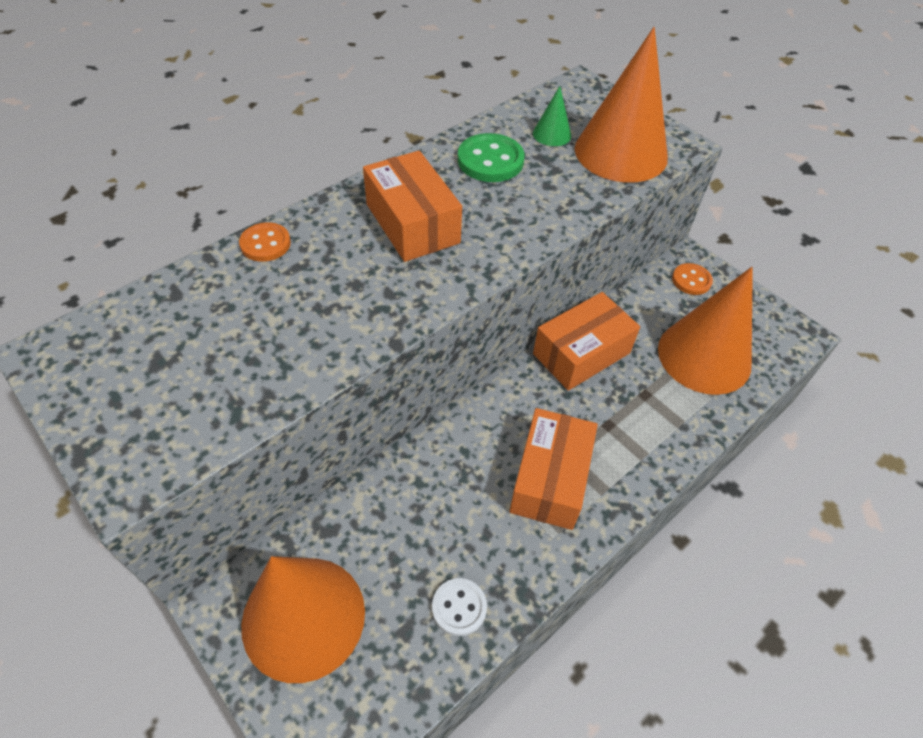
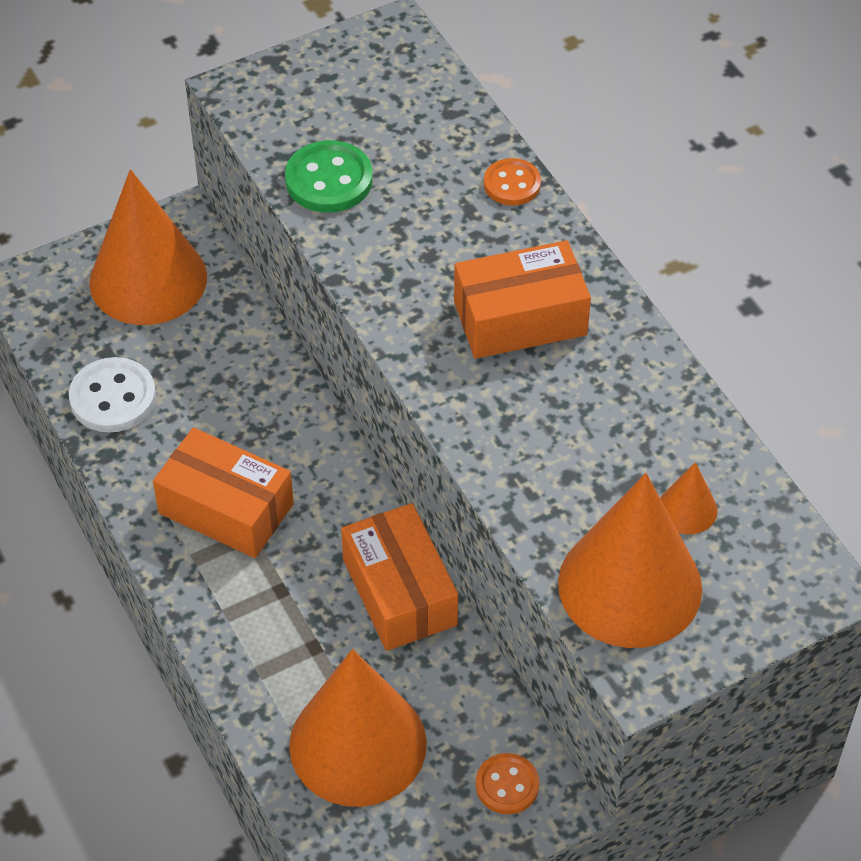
camera: 105 degrees right, 0 degrees up
white button [432,578,487,636] -> white button [69,357,156,433], size x1.53
green button [458,133,525,182] -> green button moved to [285,140,373,213]
green cone [533,86,571,146] -> orange cone [660,462,718,534]

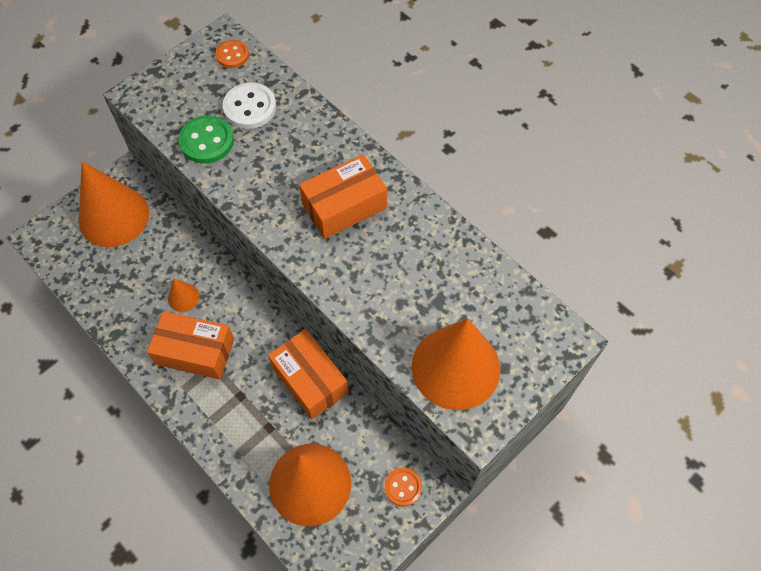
camera: 15 degrees left, 10 degrees up
white button [69,357,156,433] -> white button moved to [223,83,276,129]
orange button [484,158,541,205] -> orange button moved to [215,40,249,68]
orange cone [660,462,718,534] -> orange cone moved to [168,279,199,312]

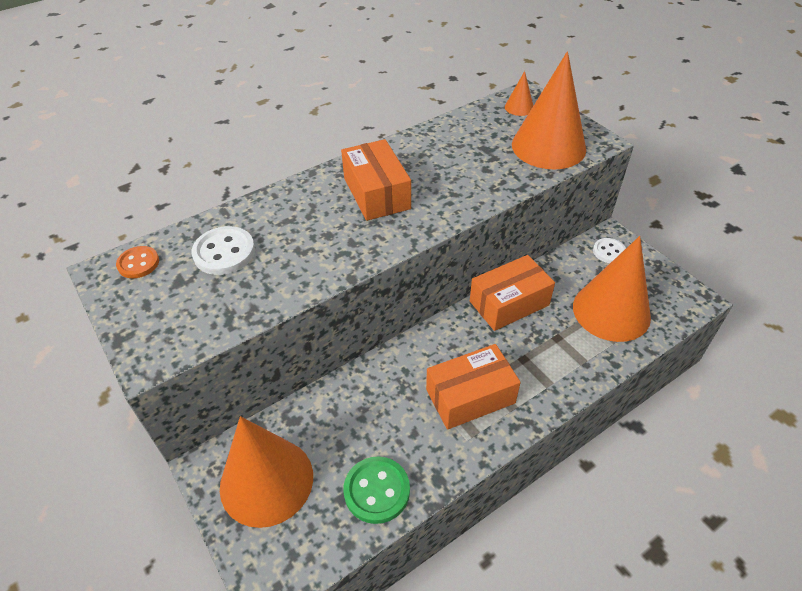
camera: 80 degrees left, 15 degrees down
orange box [147,311,234,379] -> orange box turned 45 degrees clockwise [426,344,521,430]
orange cone [168,279,199,312] -> orange cone moved to [505,71,533,116]
green button [178,115,234,164] -> green button moved to [343,456,410,524]
orange button [384,468,422,506] -> white button [593,238,626,263]

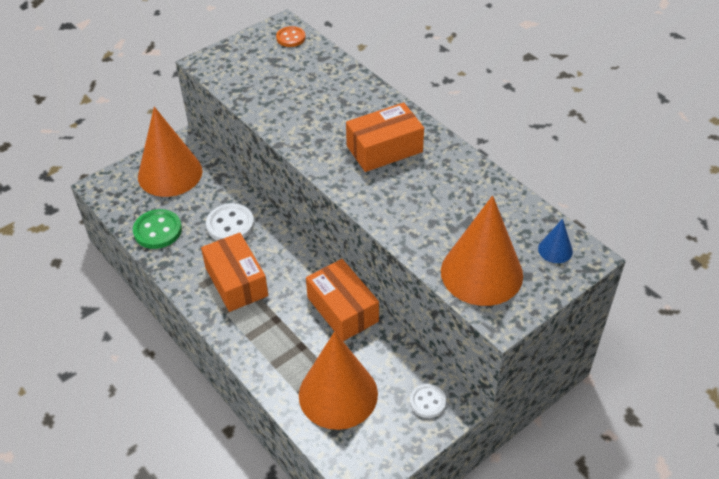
camera: 85 degrees right, 0 degrees up
white button [192,226,255,275] -> white button moved to [206,203,254,241]
orange cone [505,71,533,116] -> blue cone [538,219,573,263]

